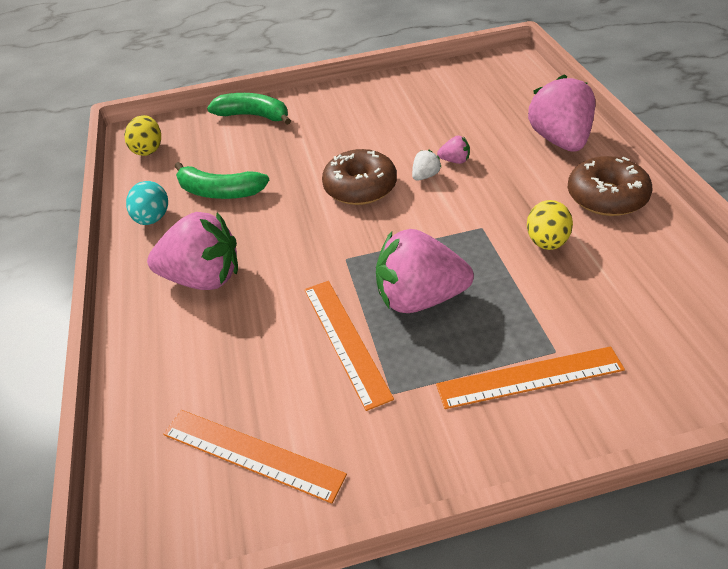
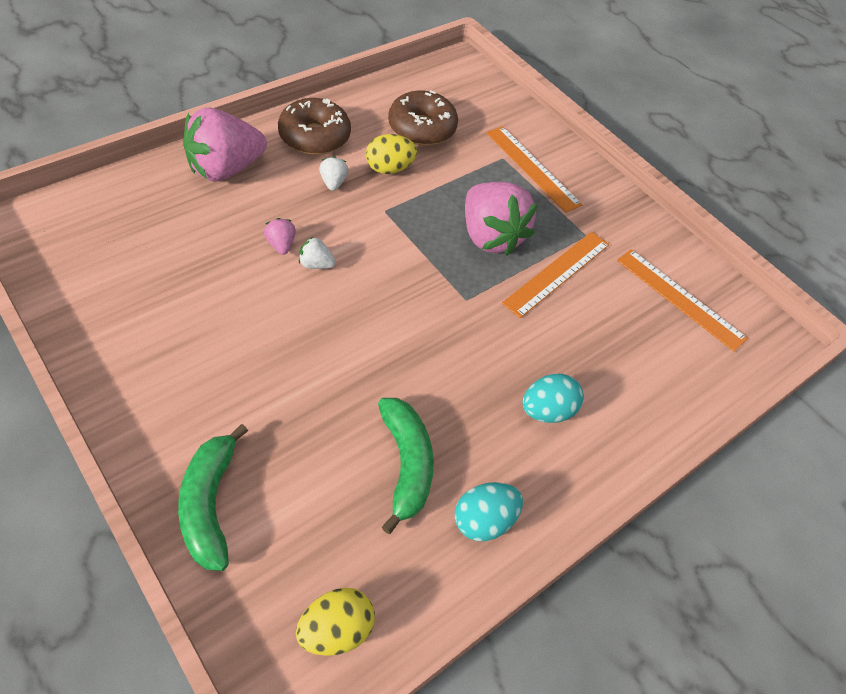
camera: 125 degrees left, 10 degrees up
pink strawberry [147,212,238,290] -> turquoise egg [523,374,584,423]
orange ruler [163,410,347,504] -> orange ruler turned 45 degrees counterclockwise [617,249,748,352]
brown donut [322,149,397,205] -> brown donut moved to [388,90,458,145]
none -> white strawberry [319,156,348,191]

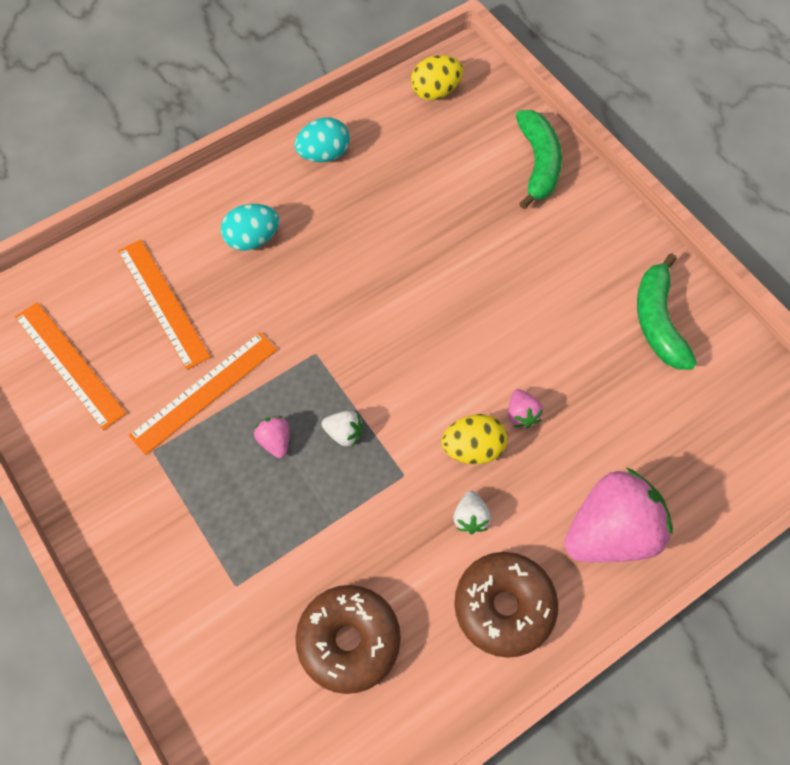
camera: 170 degrees left, 10 degrees up
white strawberry [299,237,336,269] -> white strawberry moved to [322,411,363,447]
yellow egg [366,134,417,174] -> yellow egg moved to [441,414,508,464]
green banana [378,398,434,534] -> green banana moved to [637,253,697,369]
pink strawberry [465,182,538,256] -> pink strawberry [254,416,290,458], size x0.42
orange ruler [486,126,582,213] -> orange ruler moved to [118,240,211,370]

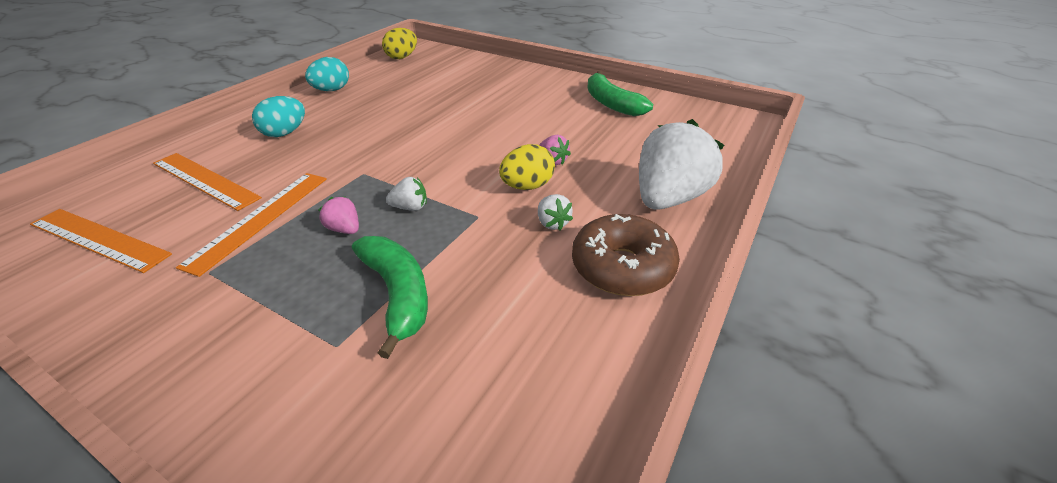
camera: 25 degrees left, 25 degrees down
brown donut [295,585,401,694] -> none
green banana [515,110,562,209] -> green banana moved to [352,236,428,359]
pink strawberry [564,467,673,562] -> white strawberry [639,119,725,210]

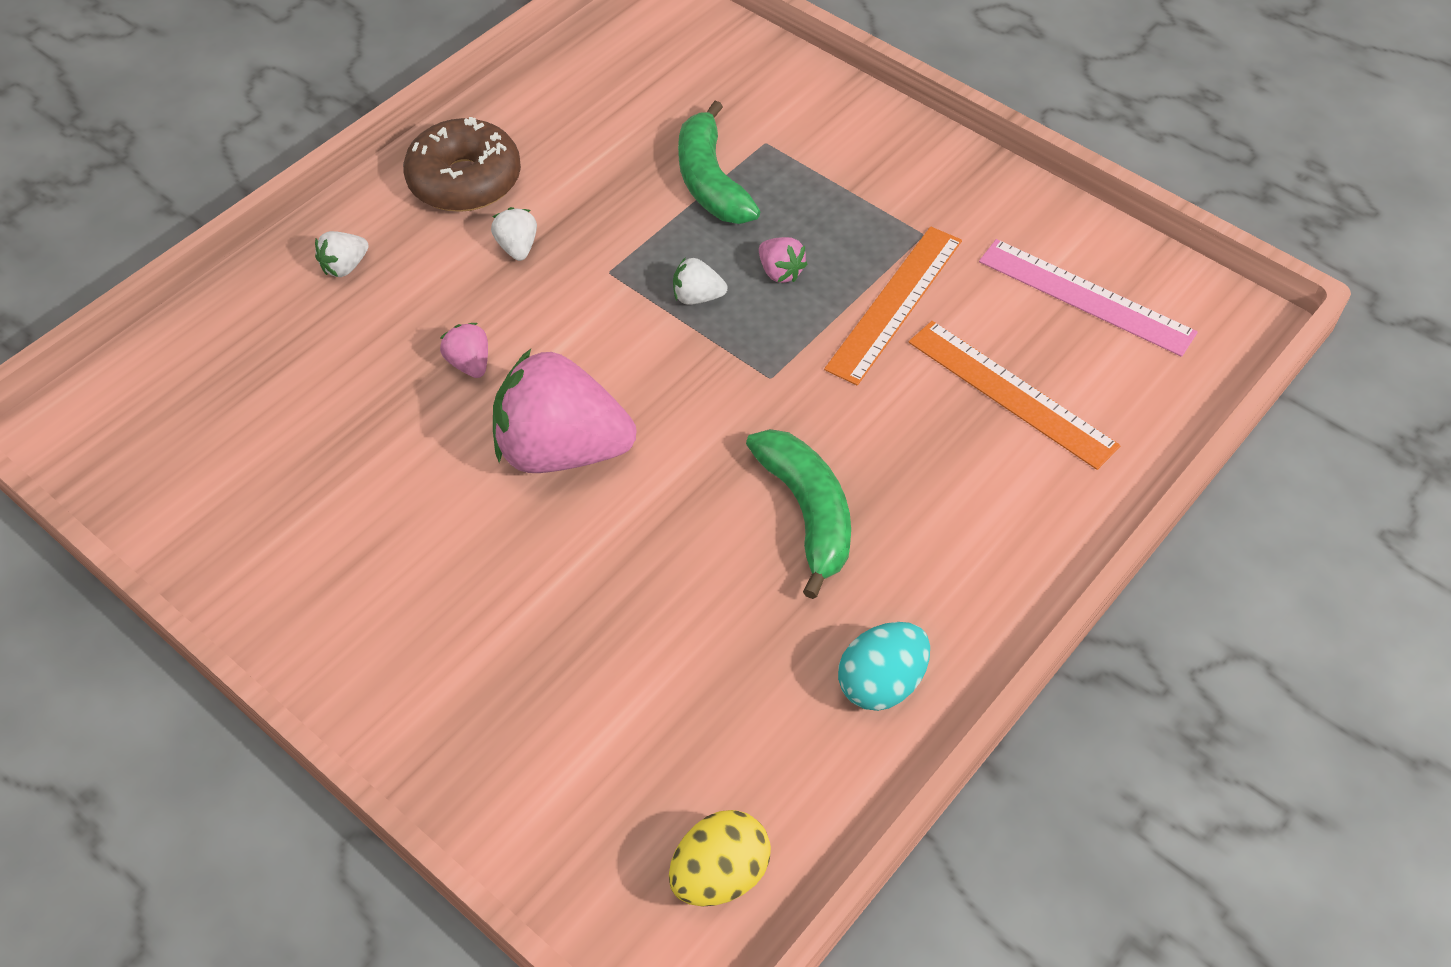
camera: 170 degrees left, 15 degrees up
orange ruler [30,209,172,273] -> pink ruler [979,239,1198,357]
turquoise egg [252,96,305,137] -> none
yellow egg [499,144,555,190] -> none
green banana [587,71,653,116] -> green banana moved to [746,429,851,599]
white strawberry [639,119,725,210] -> white strawberry [315,231,369,277], size x0.42
none -> pink strawberry [493,349,636,473]

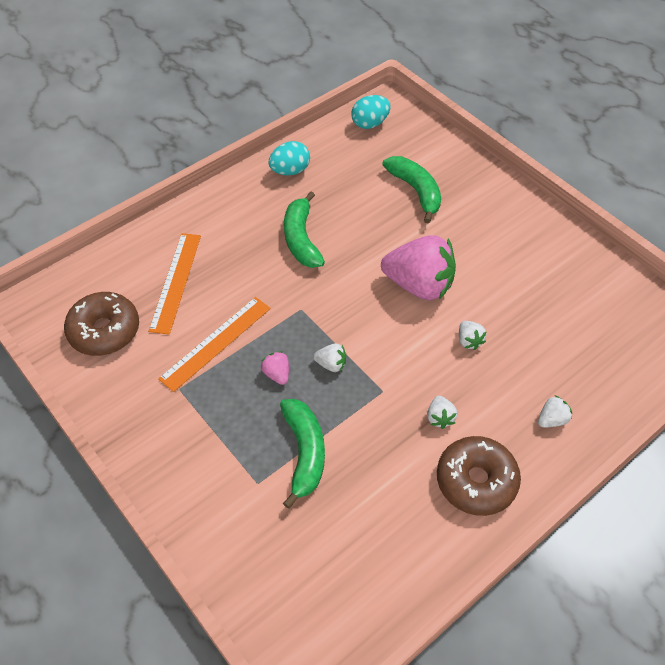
camera: 170 degrees left, 0 degrees up
pink strawberry [440,323,488,378] -> white strawberry [459,321,487,350]
yellow egg [669,810,771,906] -> turquoise egg [351,95,390,129]
orange ruler [909,321,1120,470] -> orange ruler turned 45 degrees clockwise [148,233,201,335]
pink ruler [979,239,1198,357] -> brown donut [64,292,139,356]
none -> green banana [382,156,441,223]

